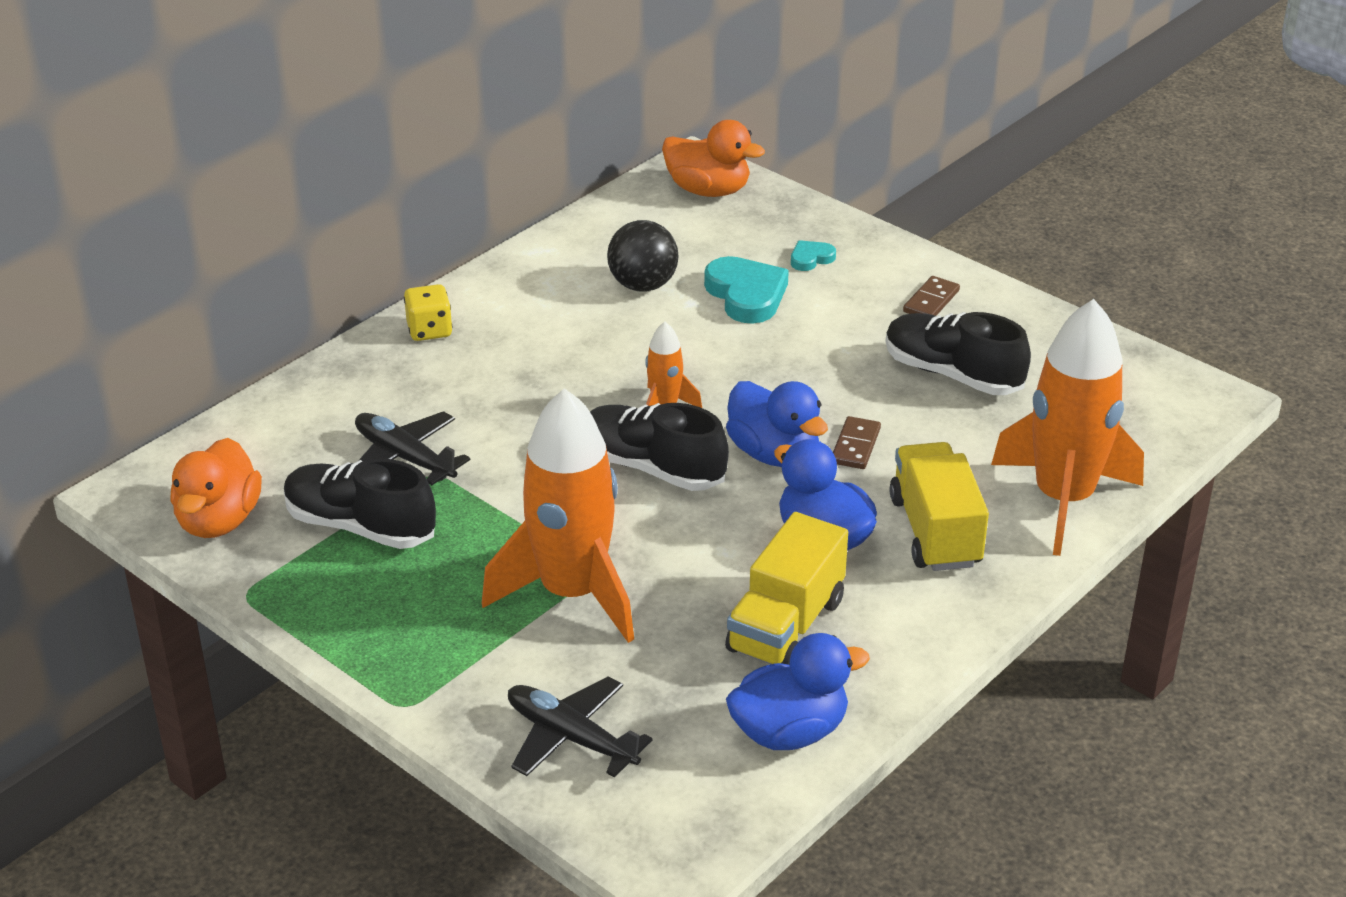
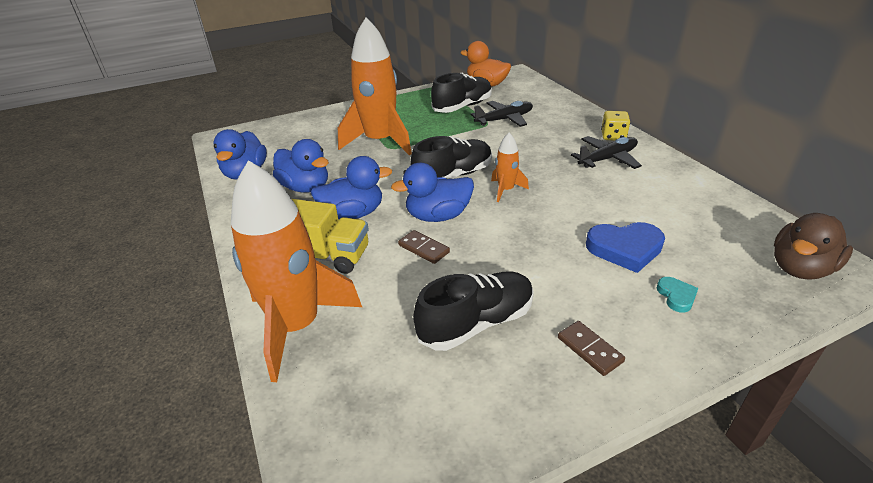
camera: 115 degrees right, 0 degrees up
black plane [508,676,653,778] -> black plane moved to [571,136,642,169]
black ball [607,220,679,292] -> none
orange duck [662,120,765,197] -> brown duck [774,213,853,280]
turquoise heart [704,256,789,324] -> blue heart [586,222,665,273]
yellow truck [725,512,848,665] -> blue duck [273,139,329,193]

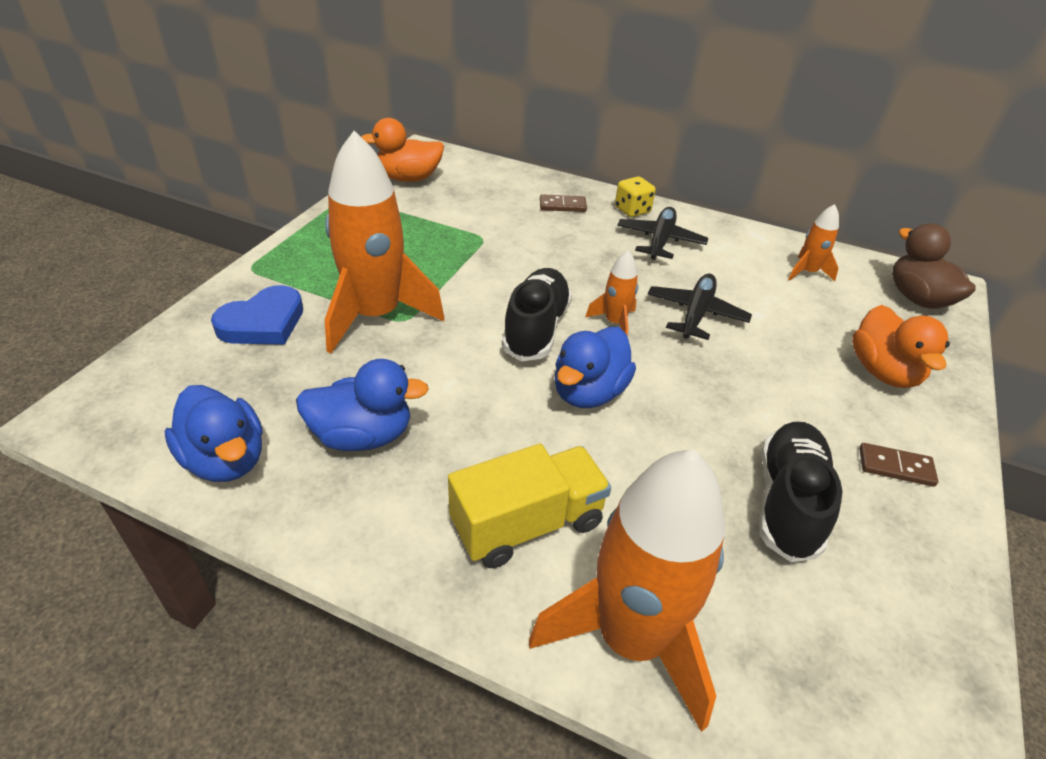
camera: 45 degrees left, 5 degrees up
blue duck [311,156,392,220] -> none
brown domino [398,230,450,264] -> brown domino moved to [540,194,587,212]
black shoe [431,72,492,113] -> none
black plane [470,101,533,127] -> black plane moved to [648,273,752,340]
blue heart [586,222,665,273] -> blue heart moved to [211,285,303,345]
turquoise heart [657,277,698,313] -> orange duck [852,305,950,388]
brown duck [774,213,853,280] -> brown duck turned 150 degrees clockwise [892,223,976,309]
none -> orange rocket [788,204,839,281]

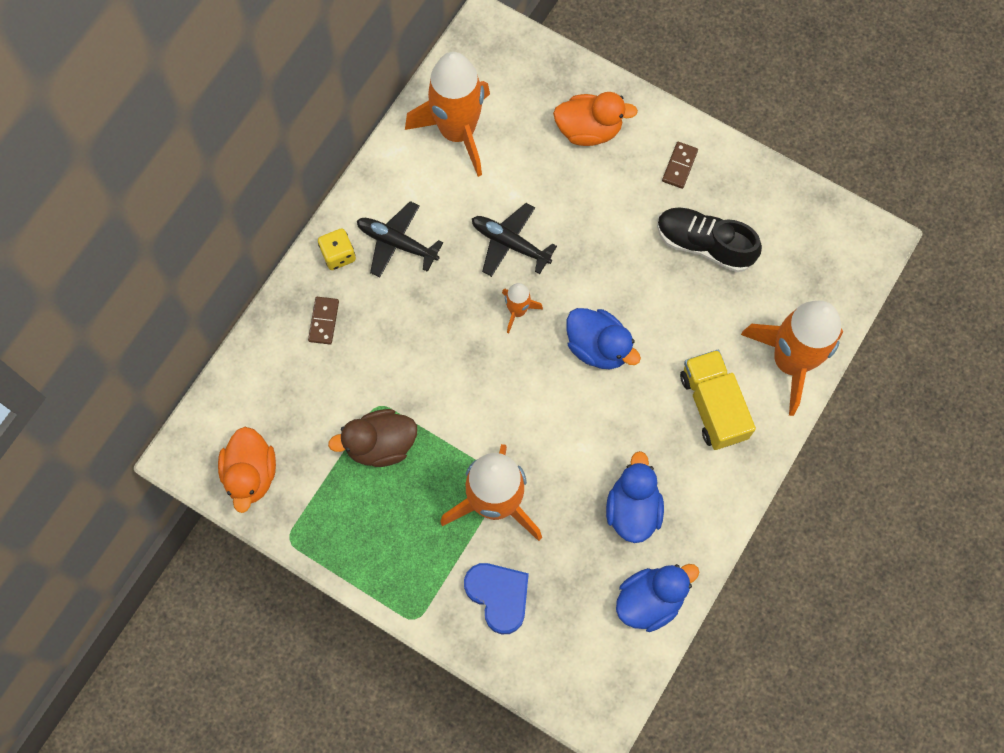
camera: 80 degrees left, 30 degrees up
black shoe [502,268,572,361] -> none
orange rocket [788,204,839,281] -> orange rocket [405,52,490,177], size x2.20
brown duck [892,223,976,309] -> brown duck moved to [328,409,417,467]

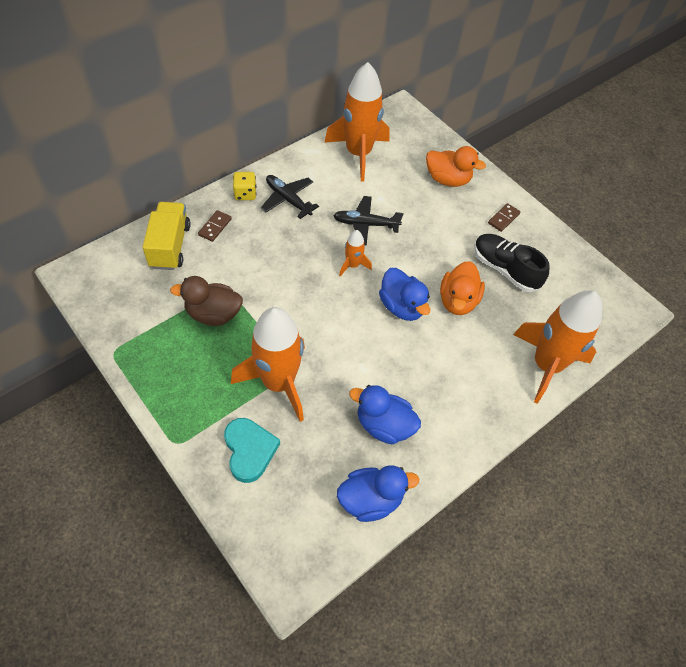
camera: 15 degrees right, 15 degrees down
orange duck [218,427,276,513] -> orange duck moved to [440,261,485,315]
blue heart [464,563,529,634] -> turquoise heart [224,418,280,483]
black plane [472,203,557,277] -> black plane turned 45 degrees counterclockwise [333,196,403,246]
blue duck [606,451,664,543] -> blue duck turned 90 degrees counterclockwise [349,385,421,444]
yellow truck [680,350,756,450] -> yellow truck moved to [143,202,191,270]

